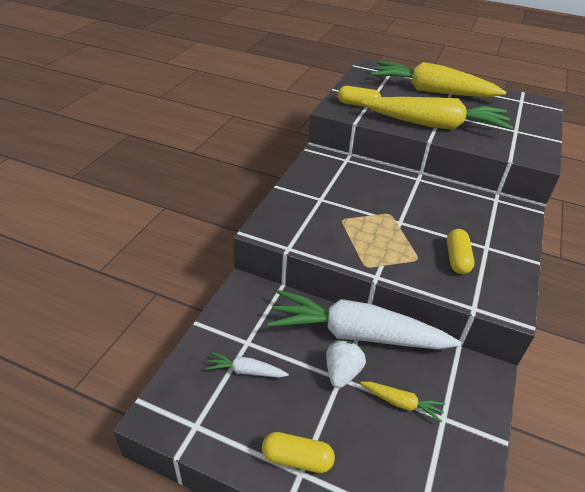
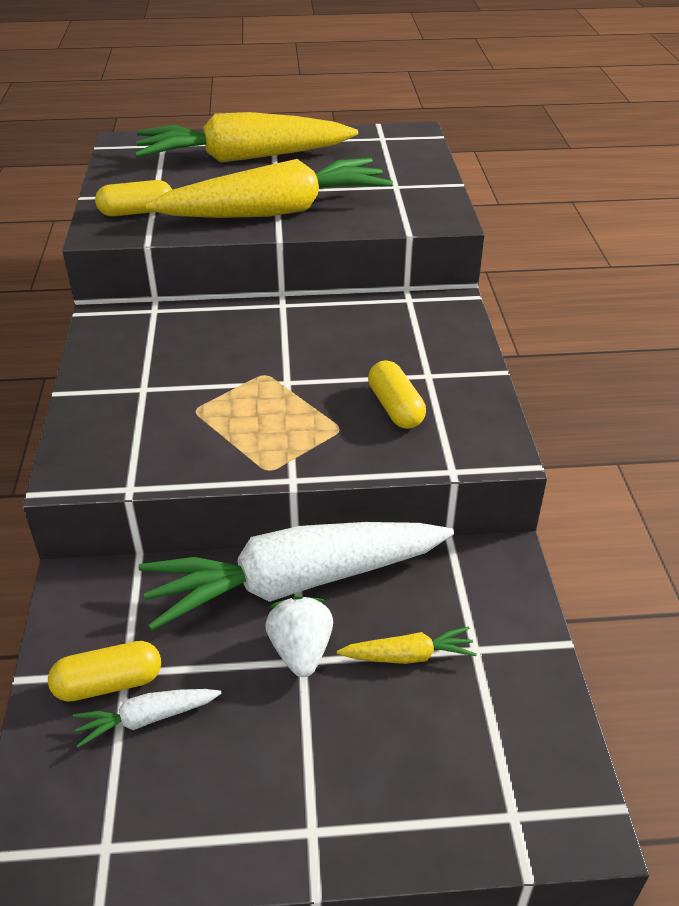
camera: 25 degrees left, 0 degrees up
yellow capsule [262,432,335,473] -> yellow capsule moved to [48,641,161,702]

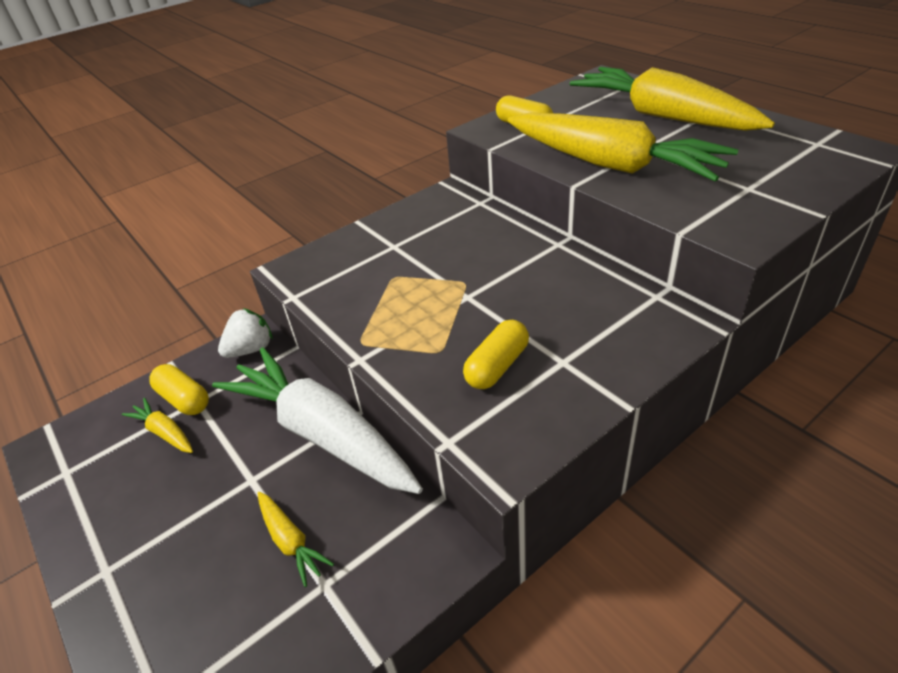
camera: 60 degrees right, 0 degrees up
white carrot [73,689,222,748] -> yellow carrot [122,398,193,453]
white strawberry [265,596,333,677] -> white strawberry moved to [218,308,273,358]

